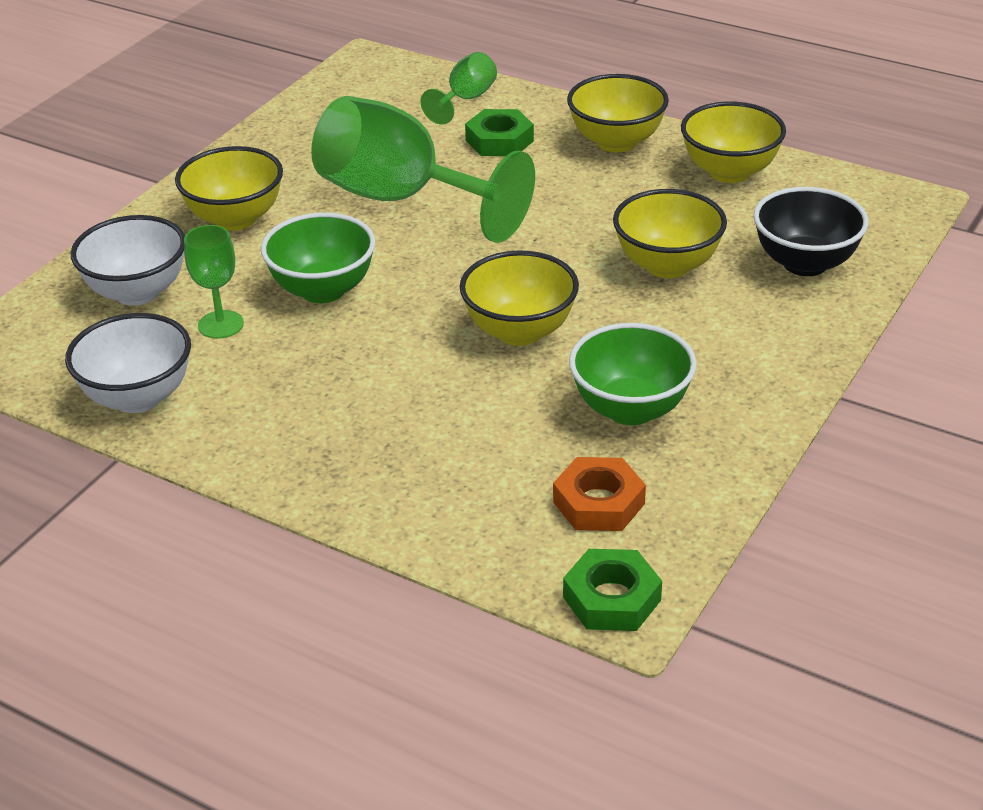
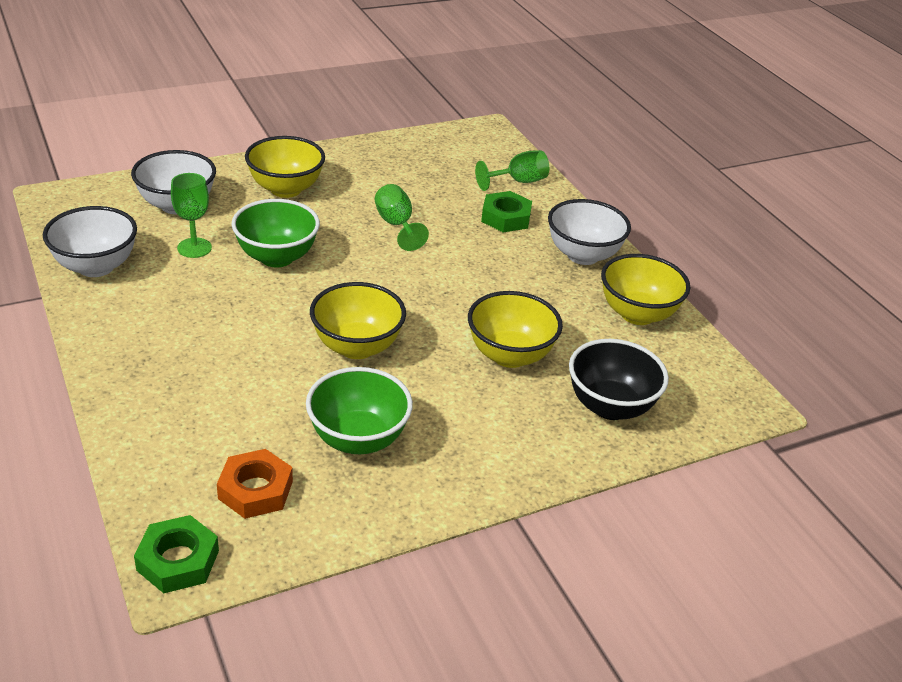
camera: 30 degrees right, 0 degrees up
green goblet [311,96,535,243] -> green goblet [375,184,429,251], size x0.46
yellow bowl [567,74,669,152] -> white bowl [548,199,631,265]

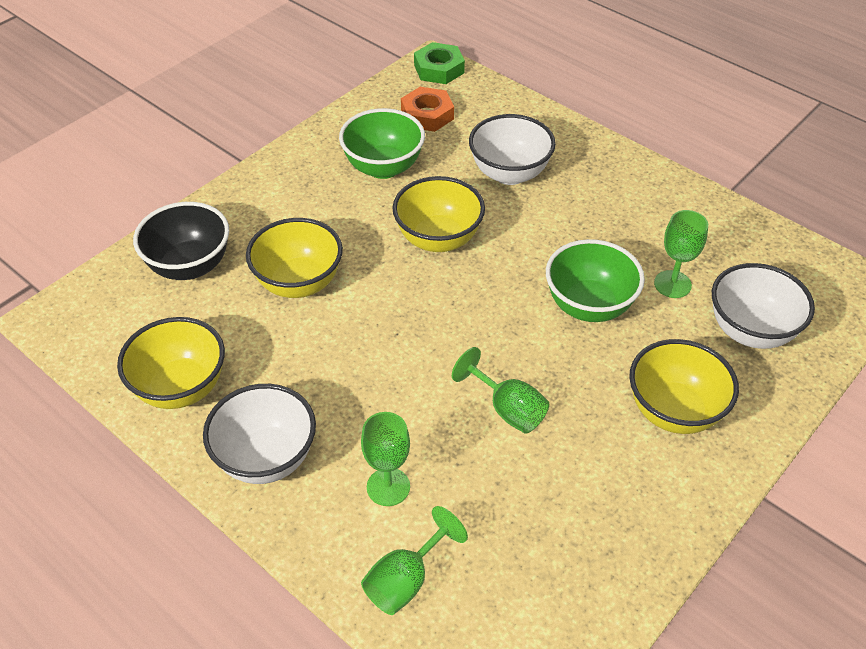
camera: 160 degrees right, 10 degrees up
white bowl [43,206,137,277] -> white bowl moved to [469,114,556,185]
green nut [481,191,532,232] -> green goblet [361,412,410,506]

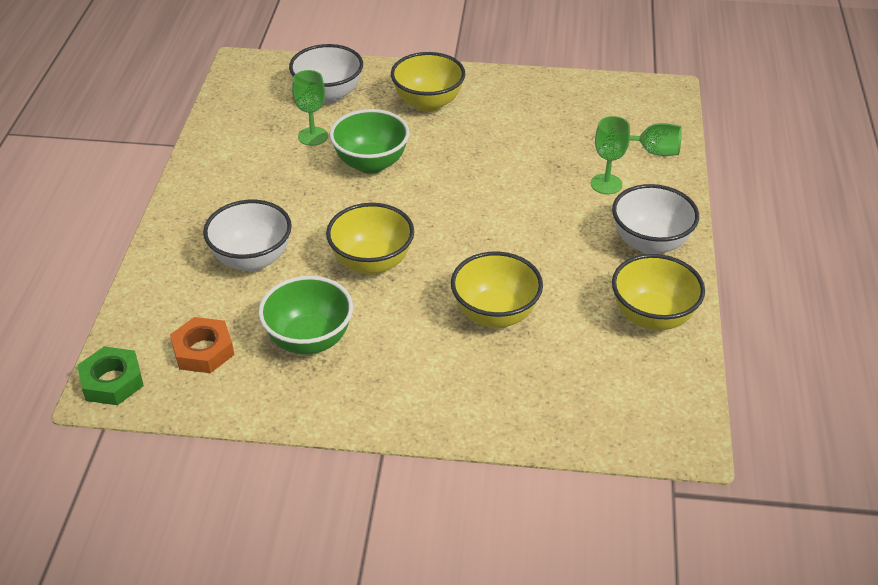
camera: 125 degrees left, 5 degrees down
black bowl [133,202,229,280] -> none
green goblet [452,347,549,434] -> none

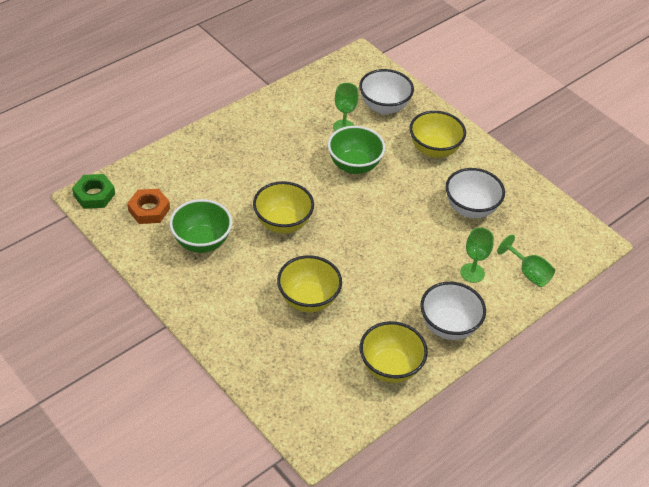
camera: 40 degrees right, 5 degrees up
white bowl [203,200,292,271] -> white bowl moved to [446,168,505,218]

